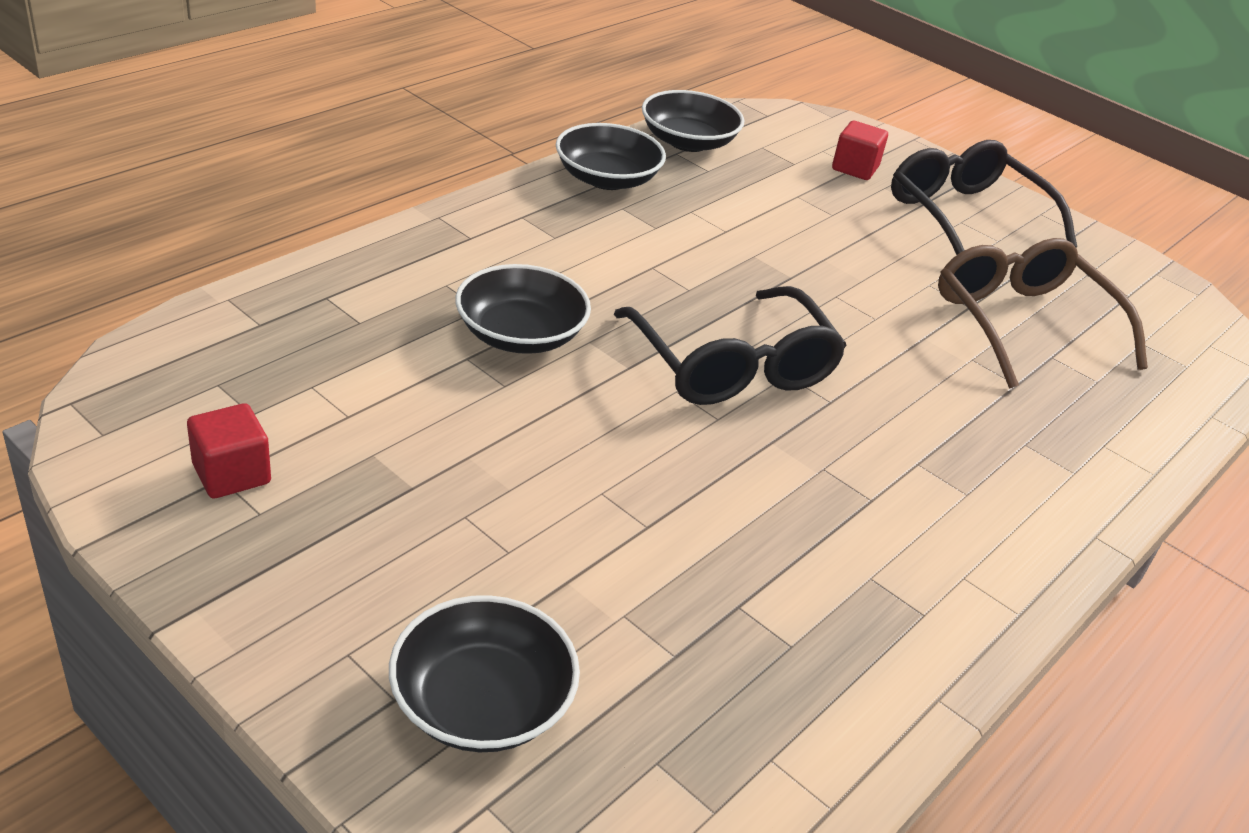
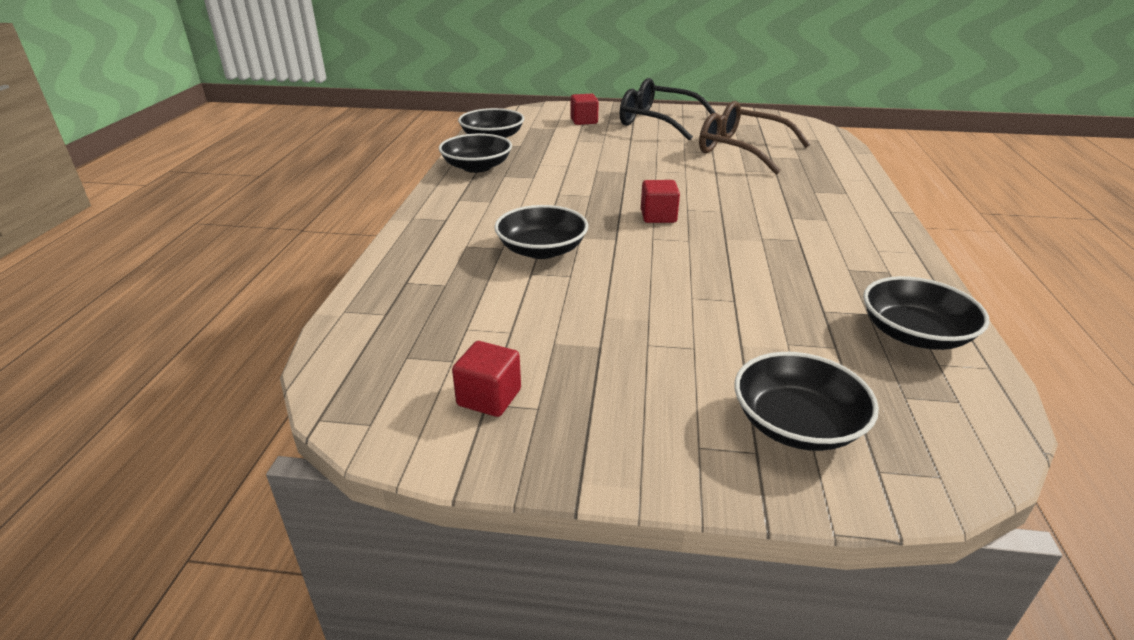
camera: 30 degrees left, 5 degrees down
black glasses [614,286,847,405] -> red cube [641,180,680,223]
none -> black bowl [863,276,990,350]

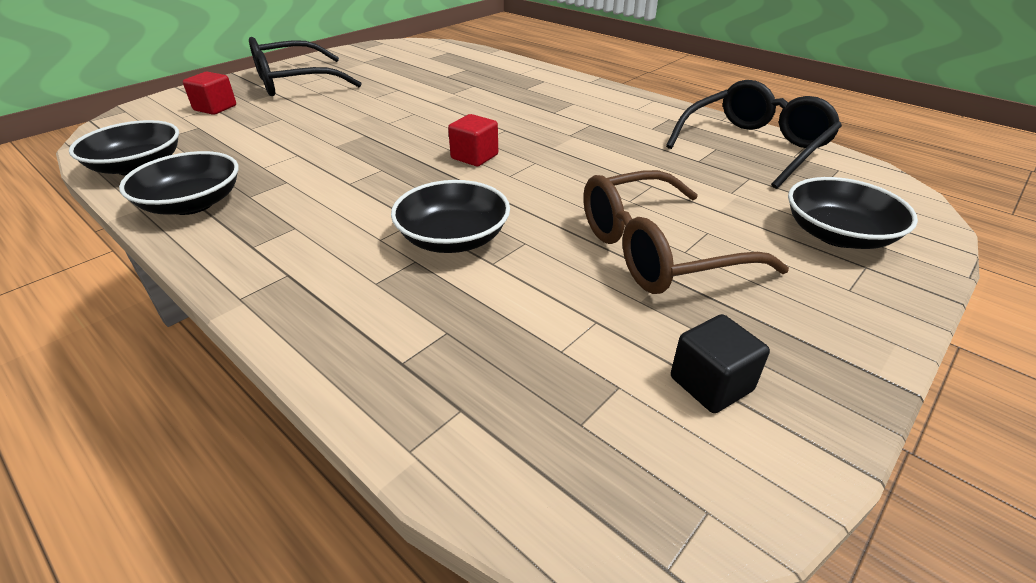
camera: 55 degrees left, 5 degrees up
red cube [452,341,521,417] -> black cube [671,314,770,413]
brown glasses [699,101,810,175] -> brown glasses moved to [583,170,789,294]
black bowl [863,276,990,350] -> black glasses [666,80,842,189]

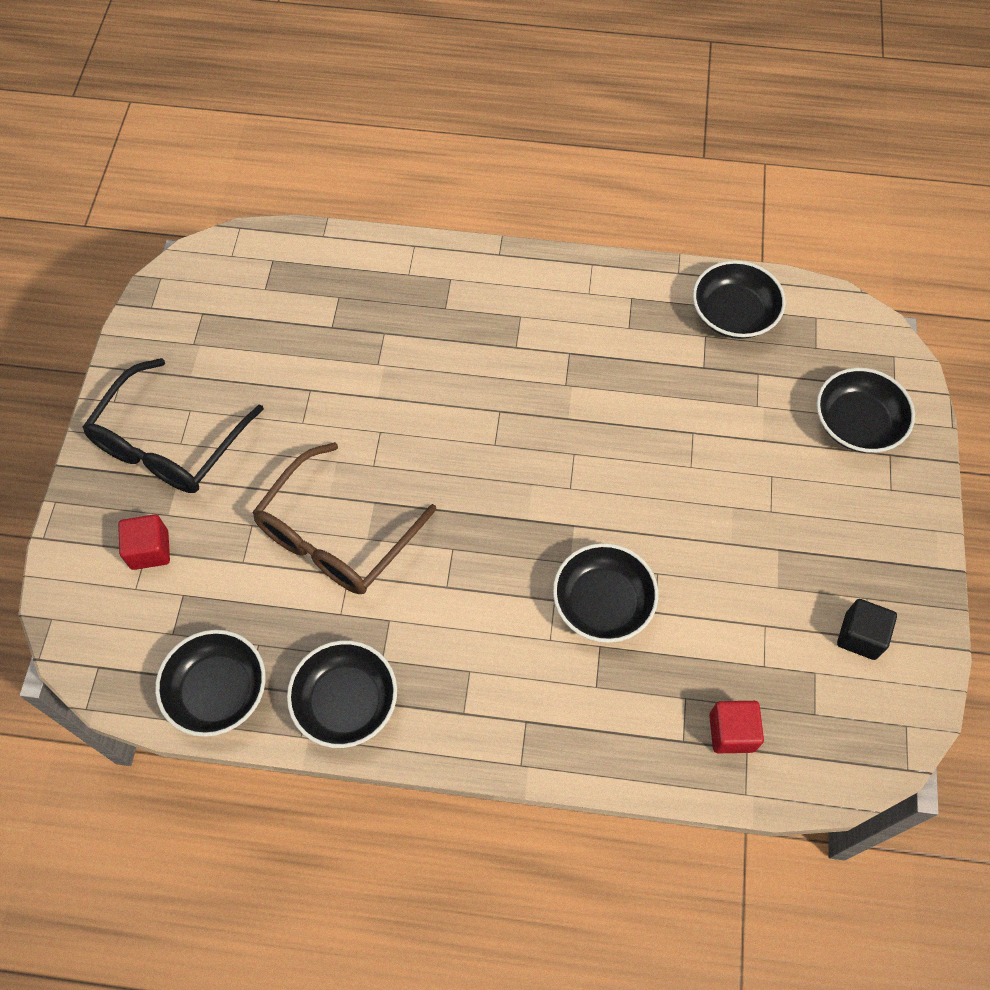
camera: 35 degrees left, 25 degrees up
red cube [448,114,498,166] -> red cube moved to [709,701,764,753]
brown glasses [583,170,789,294] -> brown glasses moved to [252,442,437,594]
black glasses [666,80,842,189] -> black bowl [693,260,786,339]

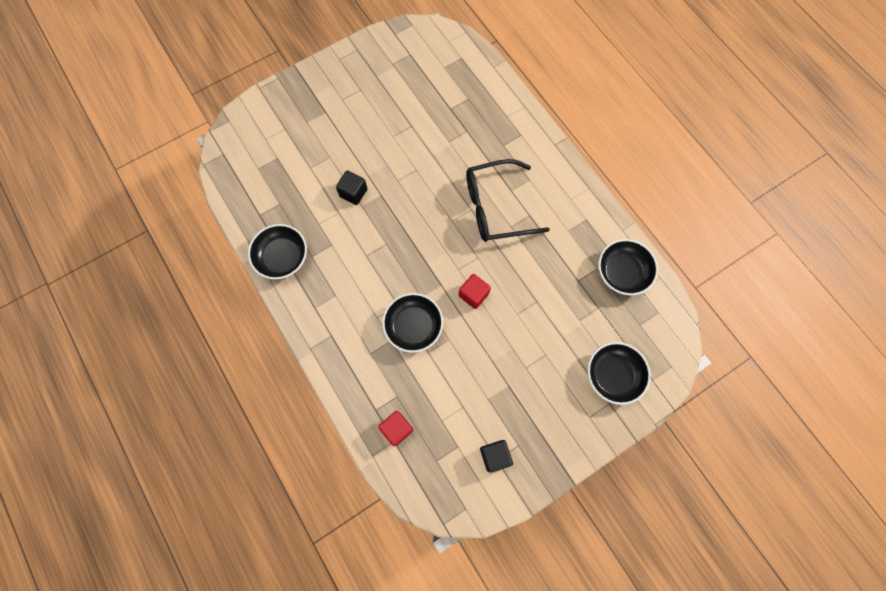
camera: 50 degrees right, 10 degrees up
black glasses [82,358,264,493] -> black glasses moved to [467,159,550,242]
red cube [118,514,170,570] -> red cube moved to [459,274,491,309]
black bowl [155,630,266,737] -> none
brown glasses [252,442,437,594] -> black cube [336,170,368,205]

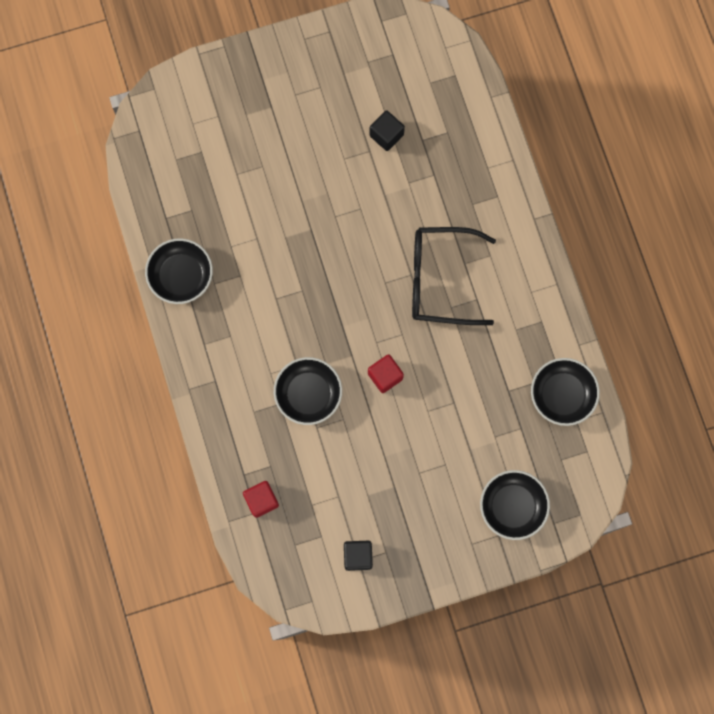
camera: 15 degrees right, 5 degrees up
black cube [336,170,368,205] -> black cube moved to [369,111,405,151]

